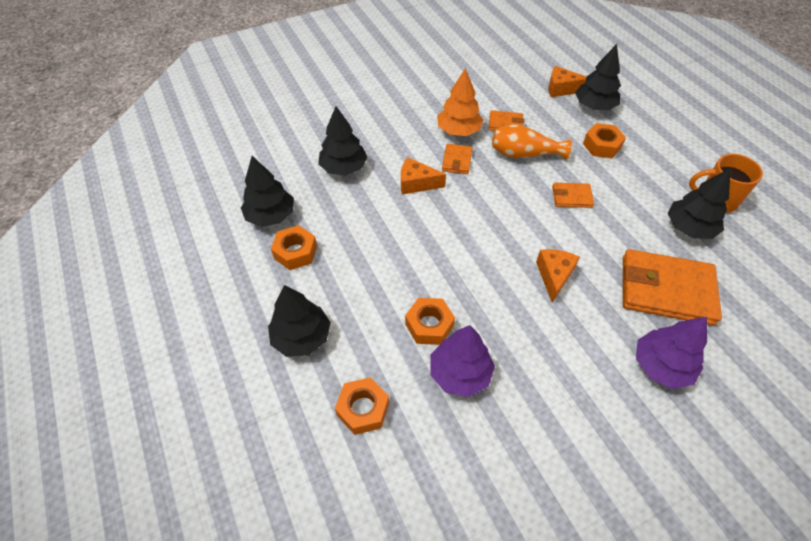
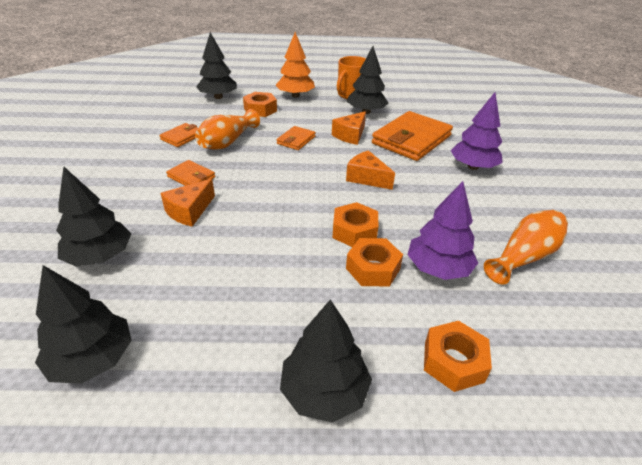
camera: 65 degrees left, 15 degrees down
orange nut [271,225,317,270] -> orange nut moved to [332,202,378,247]
orange tree [437,68,483,136] -> orange tree moved to [276,32,315,98]
orange cheese [548,66,587,97] -> orange cheese moved to [332,111,366,145]
none -> orange vase [484,210,568,284]

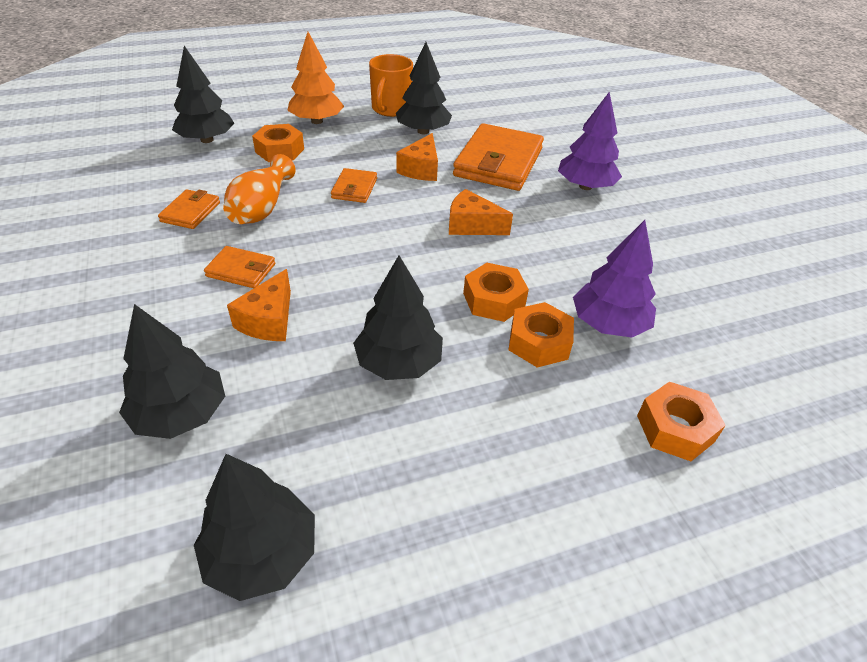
camera: 20 degrees left, 5 degrees up
black tree [280,299,372,423] -> black tree moved to [353,255,443,380]
orange vase [484,210,568,284] -> none

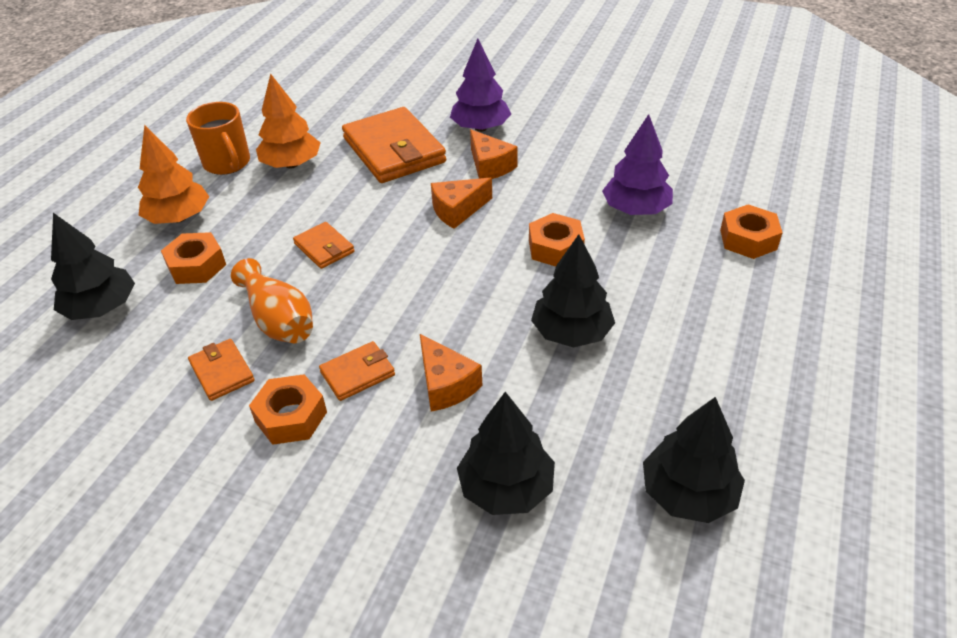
camera: 45 degrees left, 0 degrees up
black tree [396,42,452,135] -> orange tree [256,74,320,168]
orange cheese [396,133,438,181] -> orange cheese moved to [470,129,518,179]
orange nut [509,302,574,368] -> orange nut moved to [249,374,327,445]

